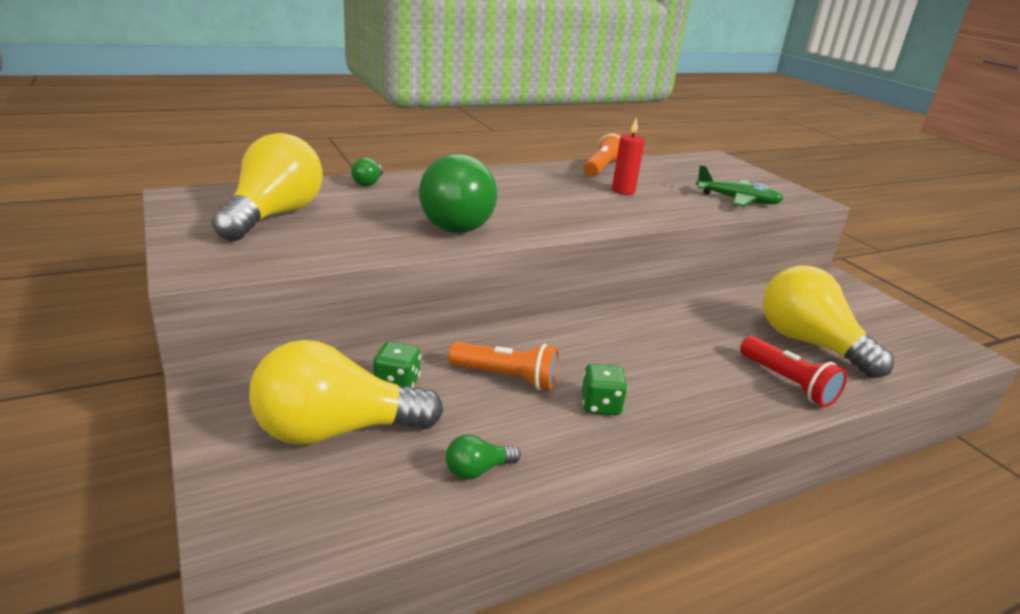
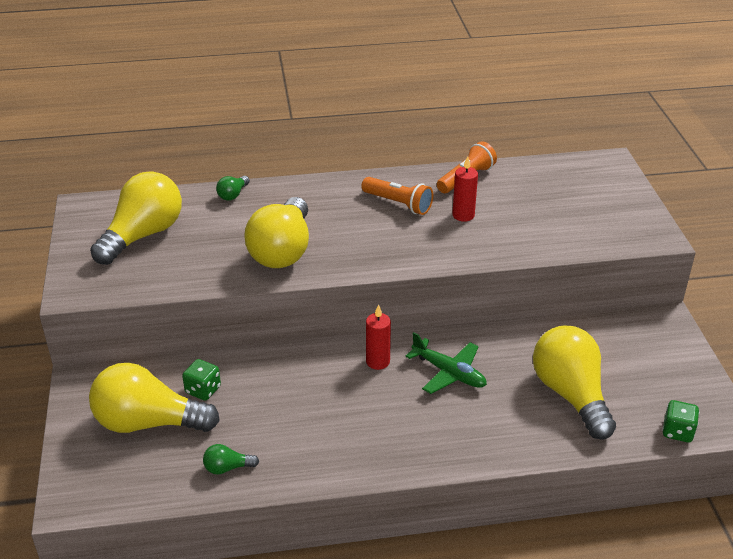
camera: 20 degrees right, 10 degrees up
green light bulb [419,153,497,233] -> yellow light bulb [244,197,309,268]
orange flashlight [448,342,559,390] -> orange flashlight moved to [361,177,433,215]
green dice [582,364,628,415] -> green dice moved to [662,400,699,442]
green plane [696,165,784,207] -> green plane moved to [405,332,487,394]
red flashlight [740,336,847,407] -> none
none -> red candle [366,304,391,370]

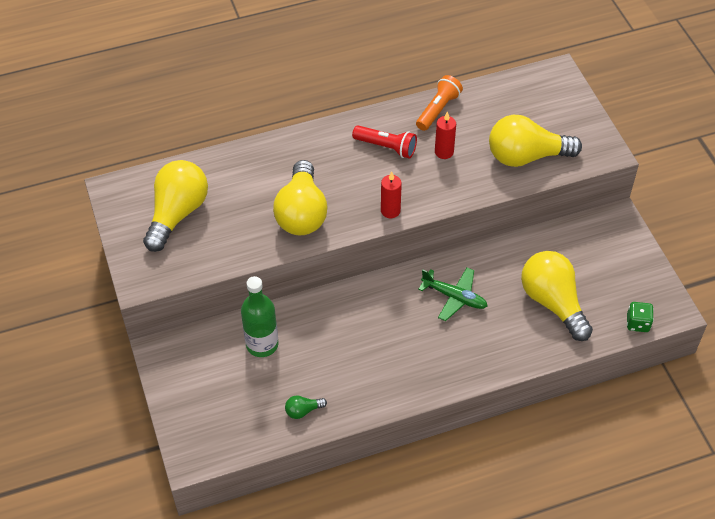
camera: 10 degrees left, 15 degrees up
yellow light bulb [89,363,220,433] -> yellow light bulb moved to [489,115,582,167]
green dice [182,359,221,401] -> green bottle [241,276,278,357]
green light bulb [216,176,250,201] -> none
orange flashlight [361,177,433,215] -> red flashlight [352,126,417,158]
red candle [366,304,391,370] -> red candle moved to [381,171,402,218]

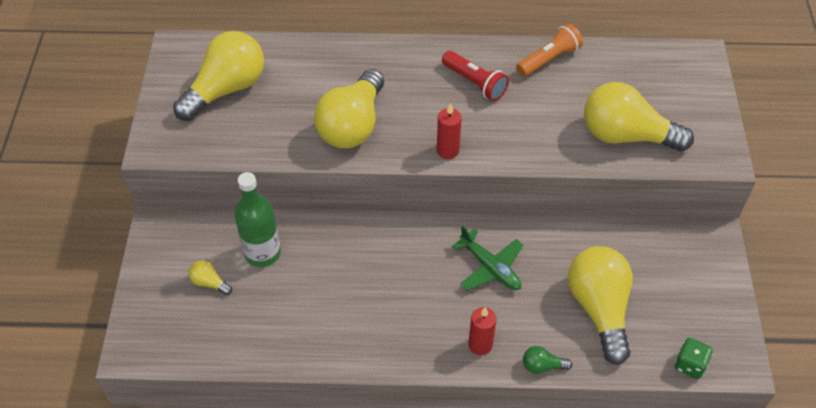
camera: 20 degrees right, 0 degrees up
green light bulb [285,395,327,419] -> green light bulb moved to [523,346,572,374]
red candle [435,111,456,159] -> red candle moved to [468,307,497,355]
none -> yellow light bulb [189,260,232,295]

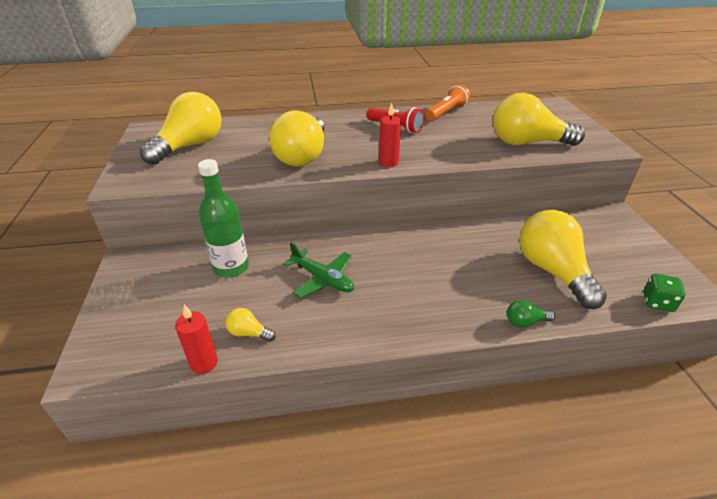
camera: 10 degrees left, 15 degrees down
yellow light bulb [189,260,232,295] -> yellow light bulb moved to [225,308,276,342]
green plane [452,226,523,291] -> green plane moved to [283,242,354,298]
red candle [468,307,497,355] -> red candle moved to [175,305,218,374]

